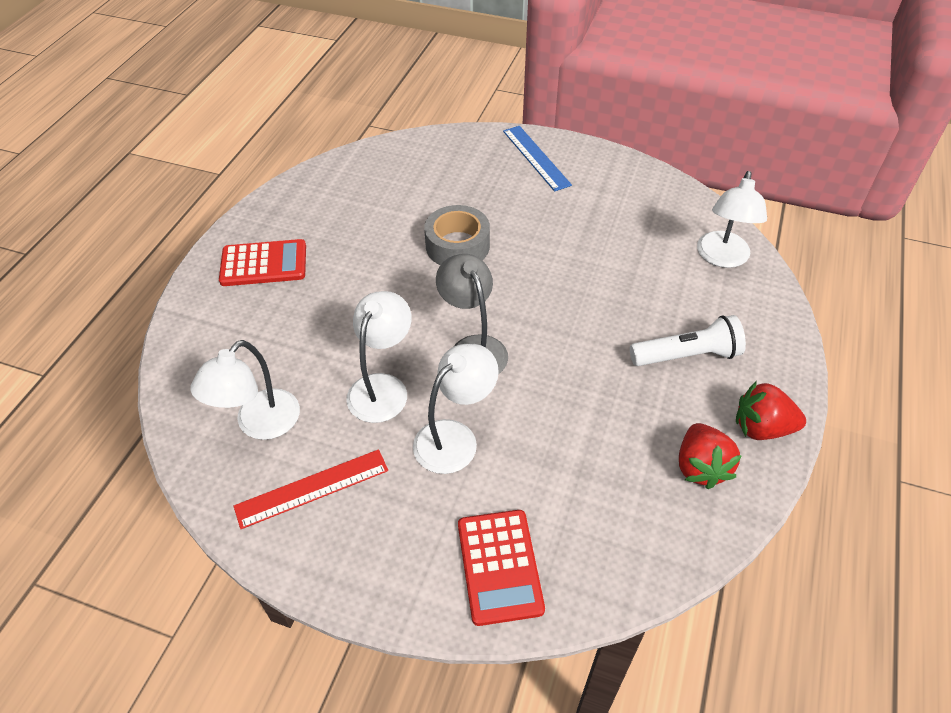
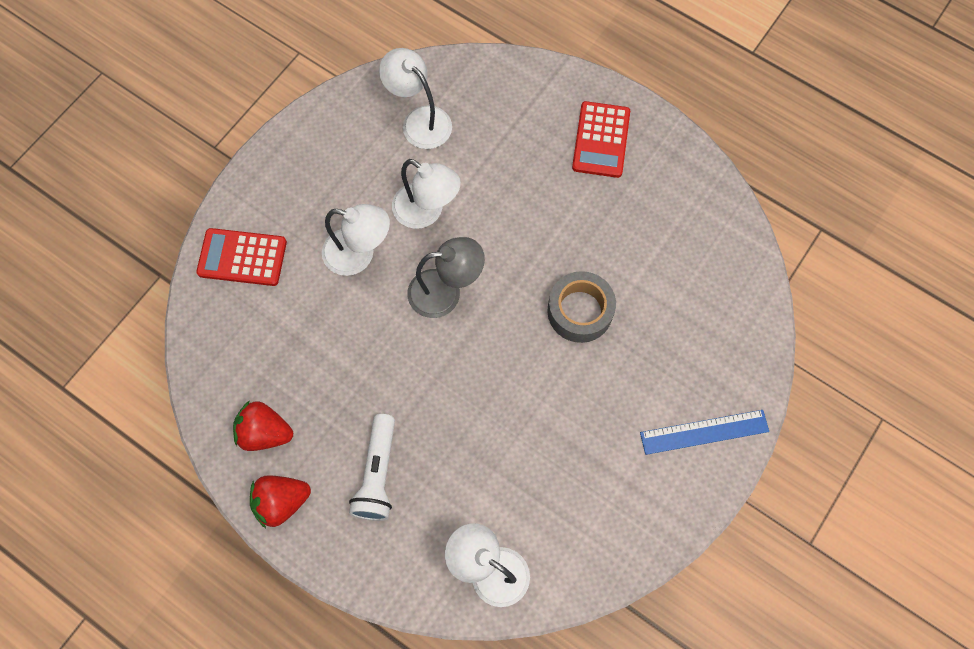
camera: 105 degrees right, 20 degrees up
red ruler [234,449,388,529] -> none
white lamp [413,344,499,474] -> white lamp turned 45 degrees counterclockwise [322,204,390,276]
red strawberry [736,381,806,440] -> red strawberry turned 135 degrees counterclockwise [250,475,311,528]

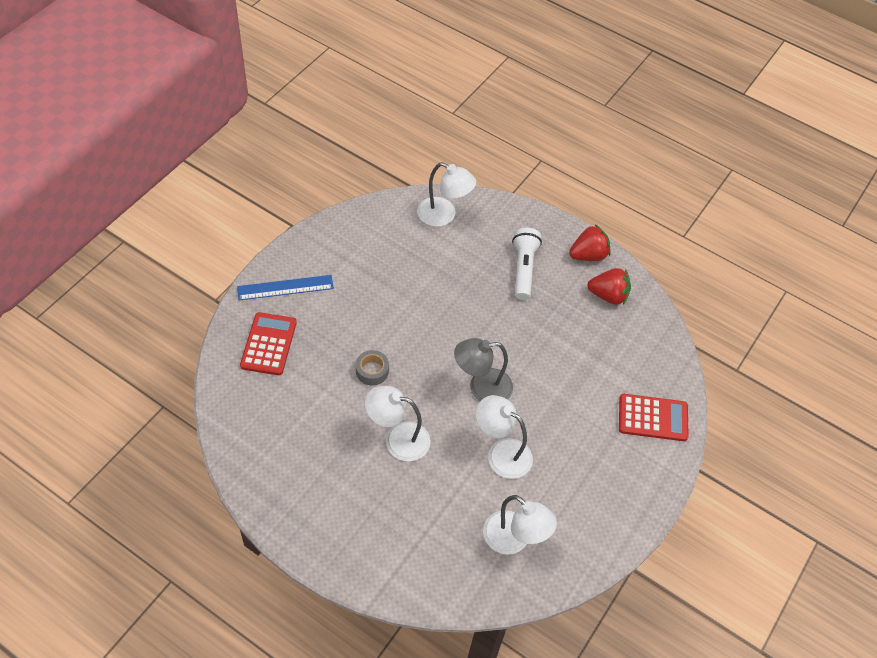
camera: 175 degrees right, 15 degrees down
white lamp [322,204,390,276] -> white lamp moved to [365,386,431,462]
grey tape [547,271,616,343] -> grey tape [356,350,389,386], size x0.62
red calculator [572,101,630,178] -> red calculator moved to [240,312,297,375]

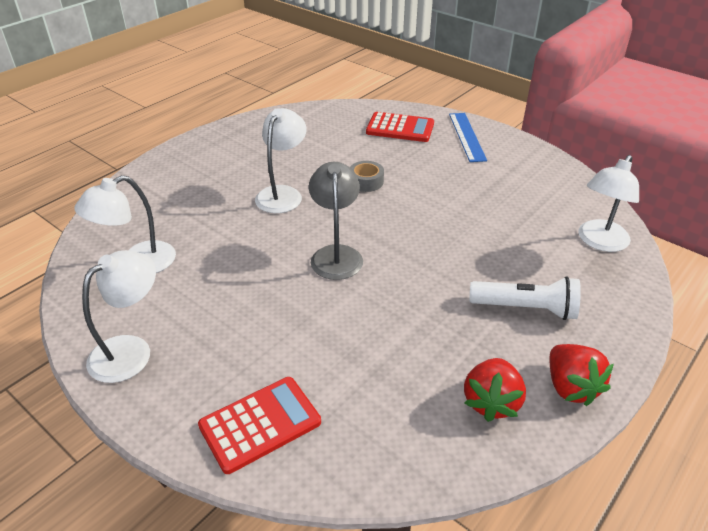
camera: 100 degrees right, 15 degrees down
white lamp [476,395,533,479] -> white lamp moved to [82,250,156,383]
red calculator [619,394,689,441] -> red calculator turned 135 degrees counterclockwise [198,377,321,474]

